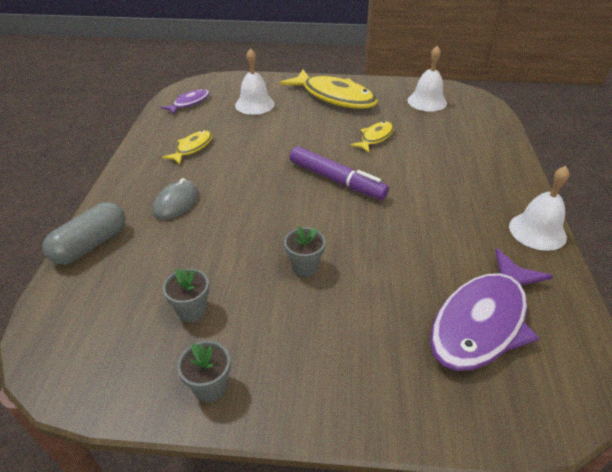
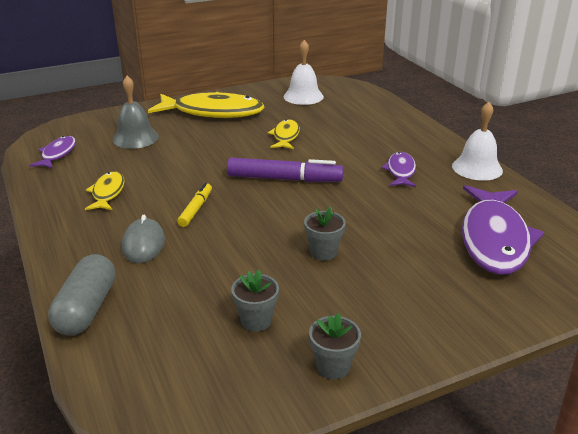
camera: 30 degrees left, 10 degrees down
white bell [235,48,275,115] -> grey bell [112,76,159,149]
none -> yellow marker [177,183,212,227]
none -> purple fish [381,152,416,187]

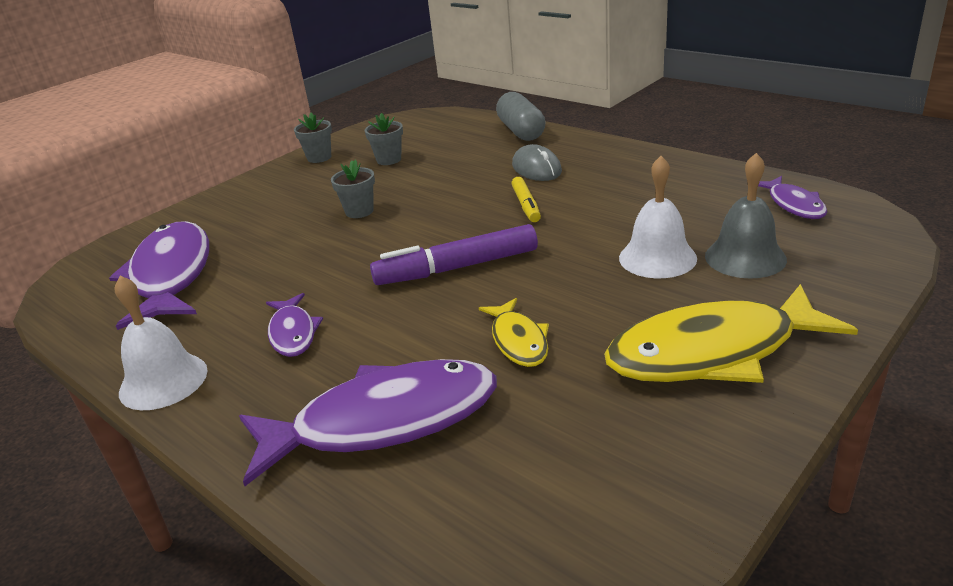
camera: 160 degrees right, 0 degrees up
yellow fish [85,171,125,210] -> none
white bell [284,40,324,105] -> white bell moved to [619,156,697,278]
none -> purple fish [239,359,497,486]

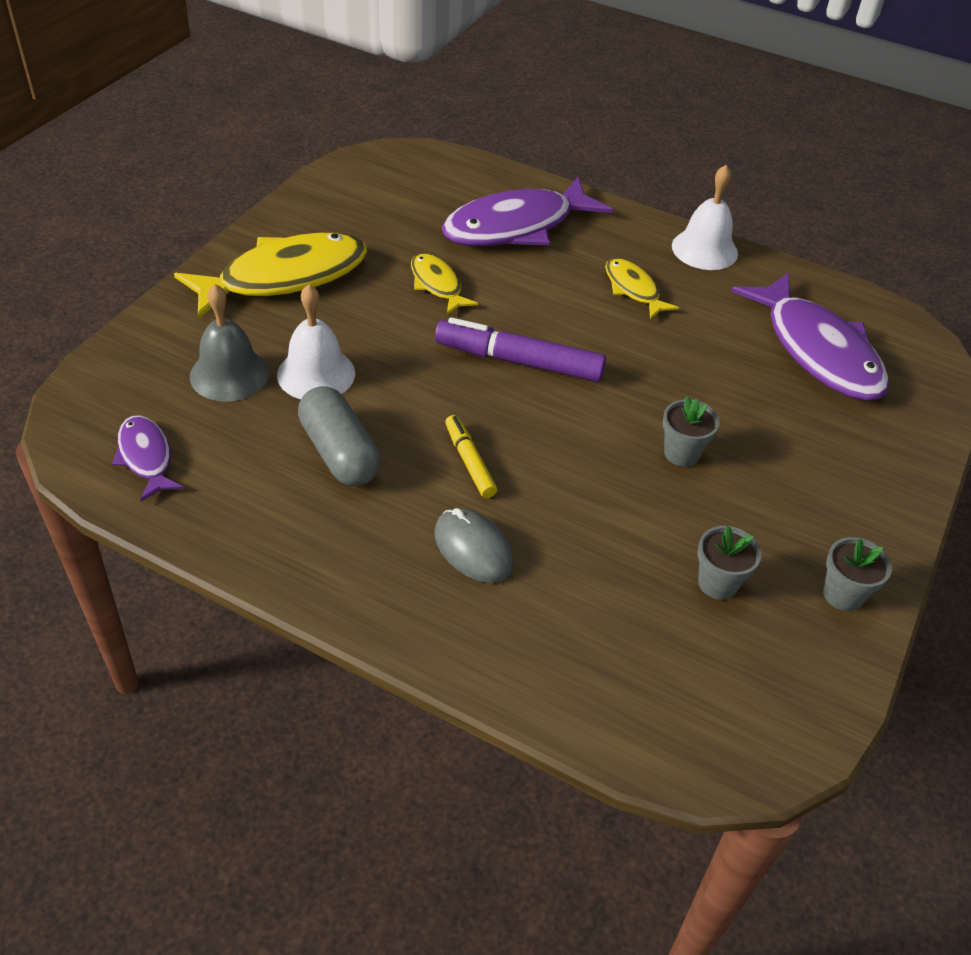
camera: 160 degrees right, 15 degrees up
purple fish [266,293,323,357] -> yellow fish [605,258,679,319]
purple marker [370,224,538,285] -> purple marker turned 135 degrees counterclockwise [435,317,606,382]
grey capsule [496,92,546,141] -> grey capsule moved to [298,386,381,486]

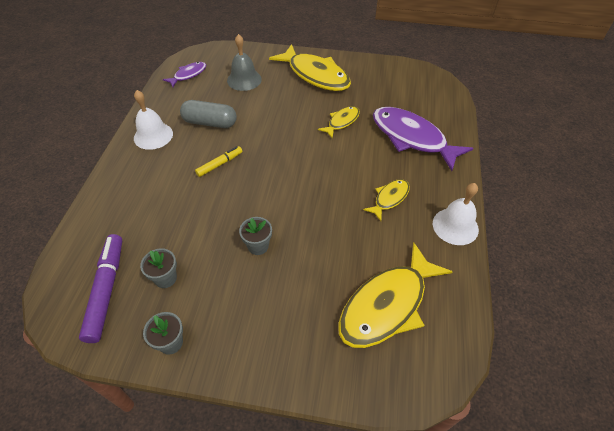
camera: 75 degrees right, 5 degrees up
white bell [277,284,355,399] -> white bell moved to [134,90,173,150]
grey capsule [298,386,381,486] -> grey capsule turned 60 degrees clockwise [180,100,237,128]
grey mouse [434,508,513,583] -> none
purple marker [435,317,606,382] -> purple marker moved to [79,234,122,343]
purple fish [731,273,889,401] -> yellow fish [338,242,453,348]

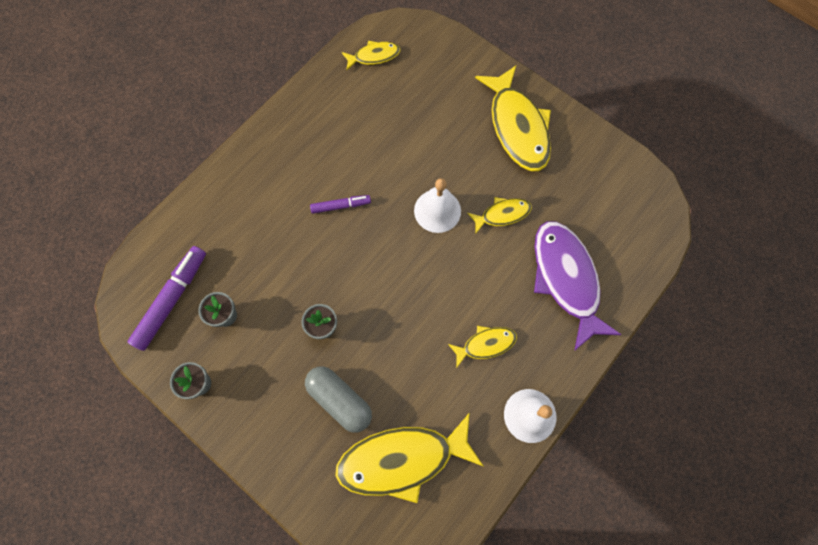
camera: 30 degrees right, 20 degrees up
white bell [134,90,173,150] -> white bell moved to [414,178,461,233]
purple fish [163,62,206,87] -> yellow fish [342,41,400,70]
grey capsule [180,100,237,128] -> grey capsule moved to [305,366,372,433]
yellow marker [195,146,243,177] -> purple marker [310,195,371,214]
grey bell [227,34,262,91] -> none

